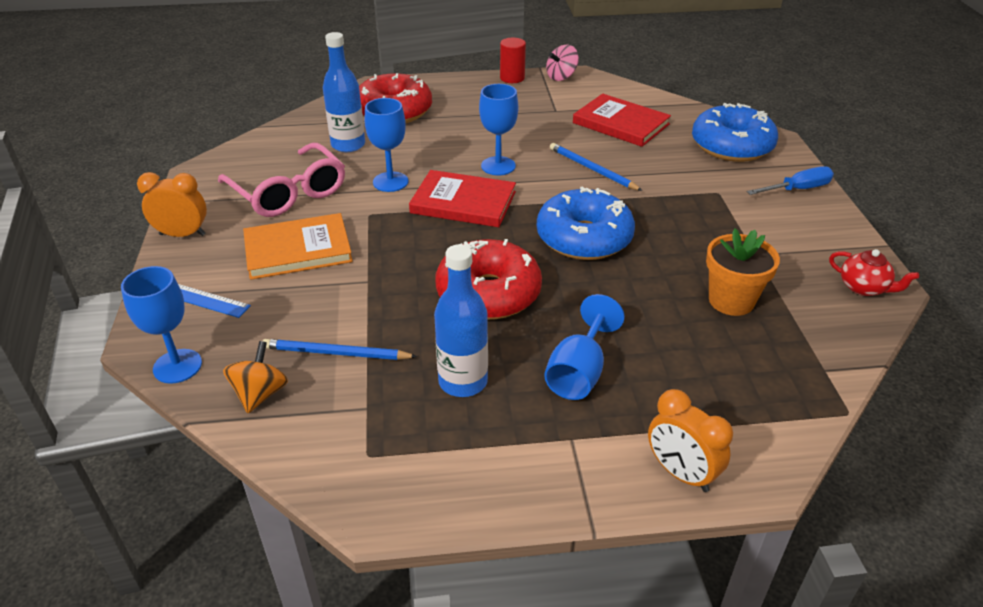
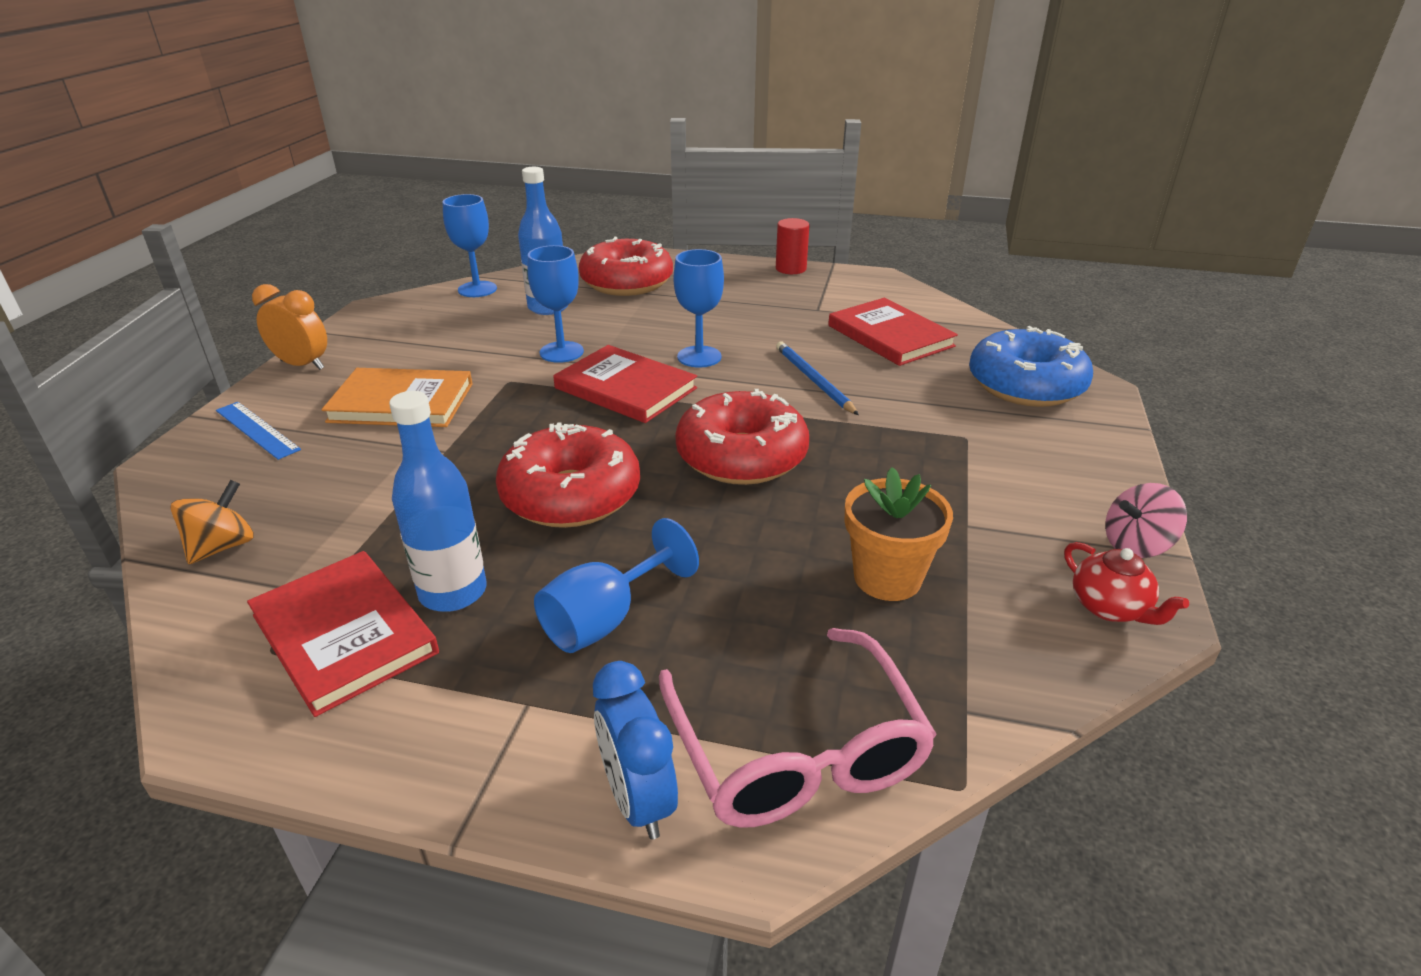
camera: 20 degrees right, 5 degrees down
blue goblet [121,266,202,384] -> blue goblet moved to [442,194,497,297]
pink glasses [218,143,345,217] -> pink glasses moved to [659,628,937,828]
blue pencil [263,339,418,360] -> none
blue donut [537,186,635,260] -> red donut [675,389,809,485]
pink spinning top [546,45,579,81] -> pink spinning top moved to [1105,483,1187,558]
orange clock [648,389,733,492] -> blue clock [593,661,678,839]
blue screwdriver [747,166,834,195] -> none
none -> red book [247,551,439,717]

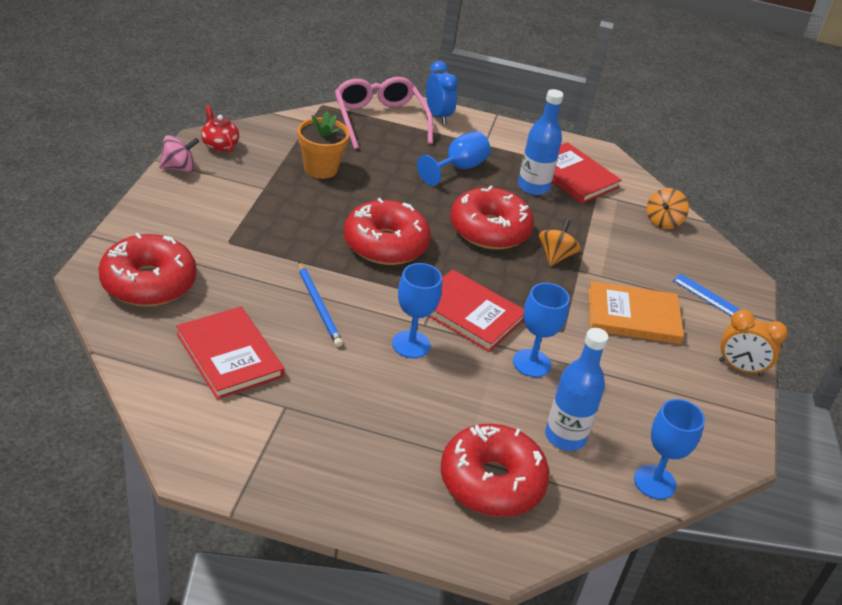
camera: 175 degrees right, 5 degrees up
red cylinder [776,218,810,274] -> none
blue donut [969,326,1093,407] -> red donut [98,233,197,306]
none -> orange spinning top [539,219,581,266]

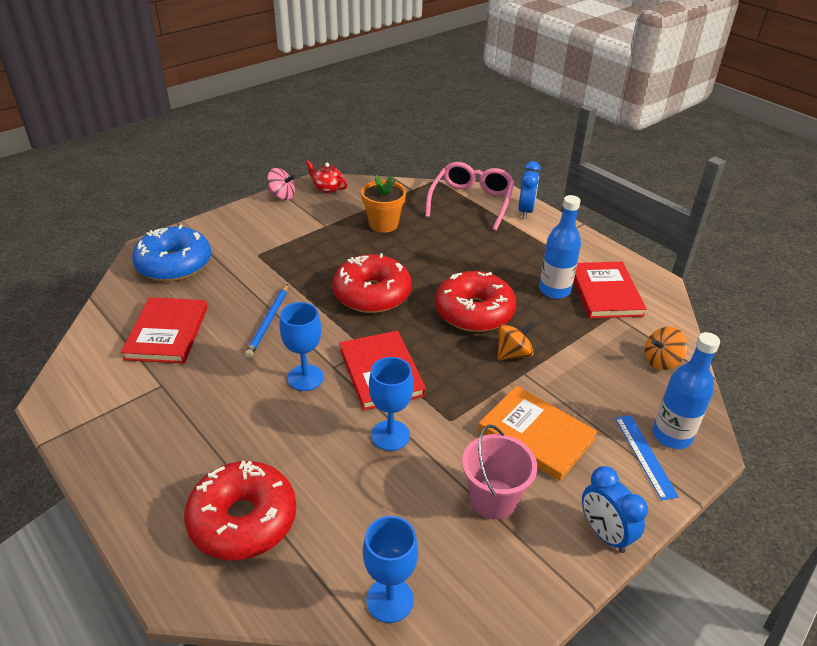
camera: 40 degrees right, 0 degrees up
red donut [98,233,197,306] -> blue donut [132,225,211,282]
red teapot [201,105,239,153] -> red teapot turned 60 degrees counterclockwise [306,160,348,193]
blue goblet [417,131,491,186] -> none
blue bottle [545,328,608,451] -> blue bottle moved to [653,332,720,449]
orange clock [719,310,788,377] -> blue clock [582,466,648,553]
none -> pink bucket [462,425,537,520]

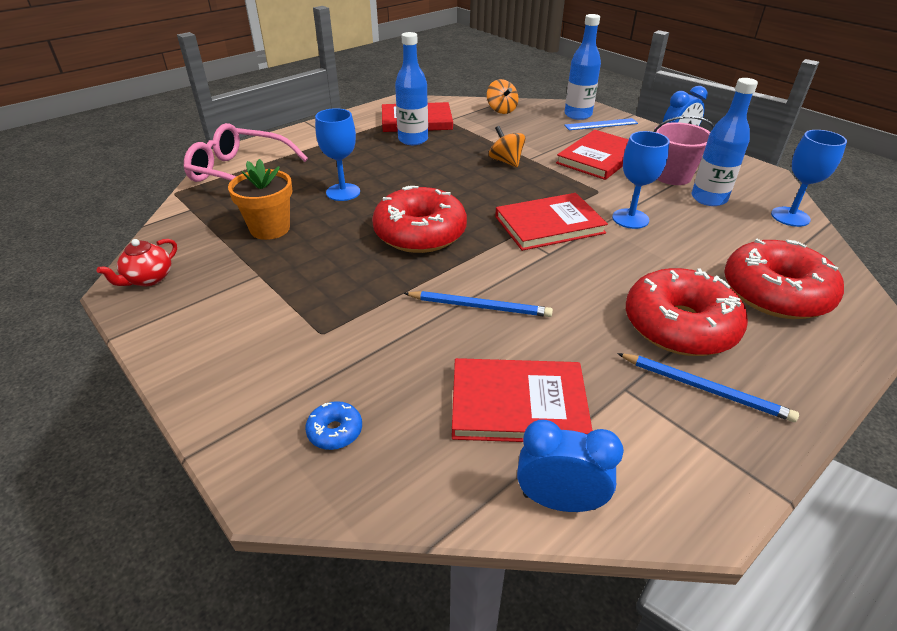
camera: 90 degrees left, 0 degrees up
blue donut [132,225,211,282] -> blue donut [305,401,362,450], size x0.41
pink spinning top [267,168,296,200] -> none
blue goblet [280,302,324,391] -> blue goblet moved to [315,108,360,201]
red donut [435,271,516,332] -> red donut moved to [626,268,748,356]
orange book [478,386,598,481] -> red book [556,130,629,180]
blue clock [518,161,541,219] -> blue clock moved to [517,420,624,512]
none -> blue pencil [617,353,799,422]
none -> blue bottle [692,78,758,206]

